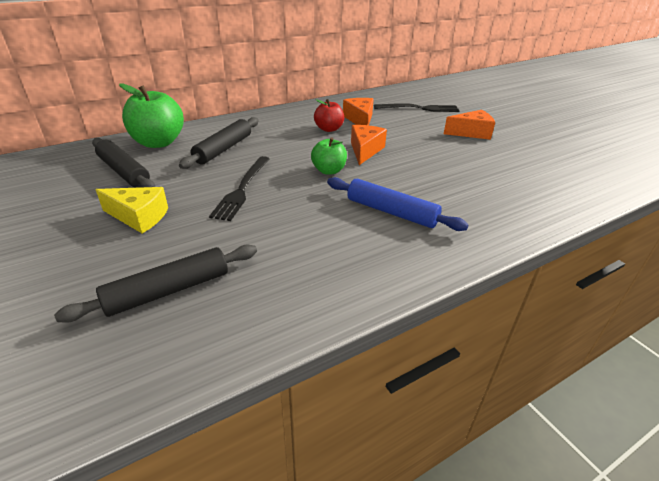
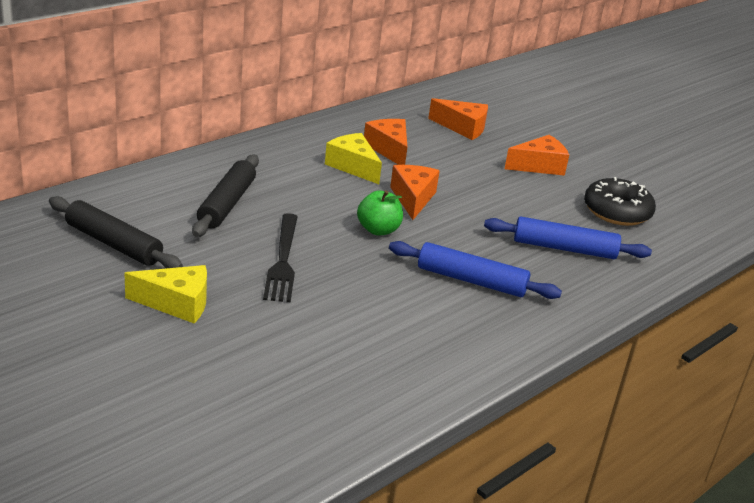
camera: 15 degrees left, 5 degrees down
black rolling pin [54,245,257,323] -> none
green apple [119,83,184,148] -> none
red apple [314,99,344,132] -> yellow cheese [325,133,382,184]
black fork [374,103,459,112] -> orange cheese [428,98,488,140]
none -> blue rolling pin [484,217,652,259]
none -> black donut [584,177,656,226]

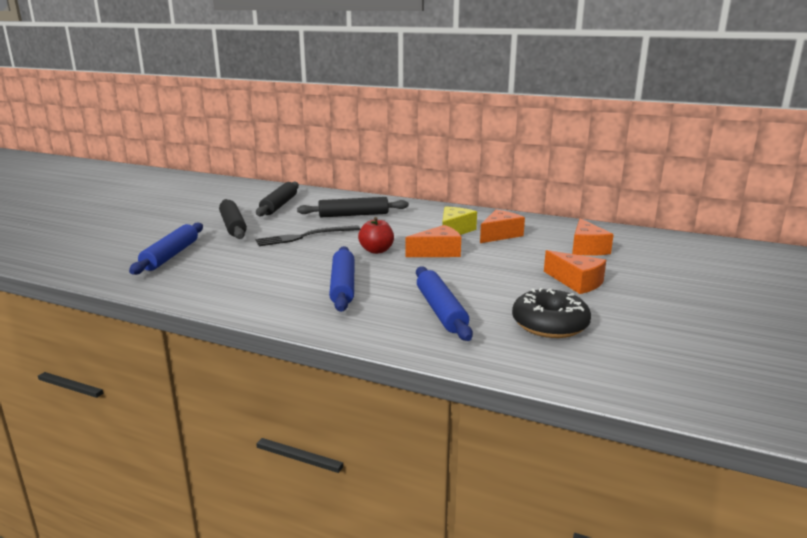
camera: 70 degrees right, 10 degrees down
yellow cheese [125,265,207,324] -> black rolling pin [219,199,247,239]
green apple [357,190,403,235] -> red apple [358,217,394,254]
none -> blue rolling pin [129,222,203,275]

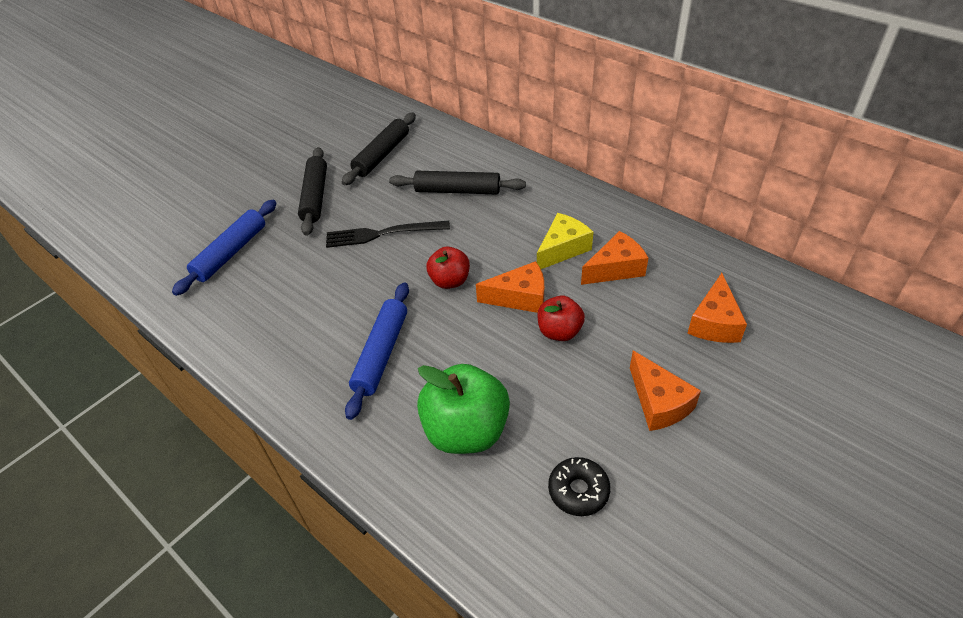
camera: 20 degrees right, 25 degrees up
blue rolling pin [416,266,473,341] -> green apple [417,364,510,454]
black donut [512,288,591,338] -> black donut [548,457,611,516], size x0.66
none -> red apple [537,296,585,341]

